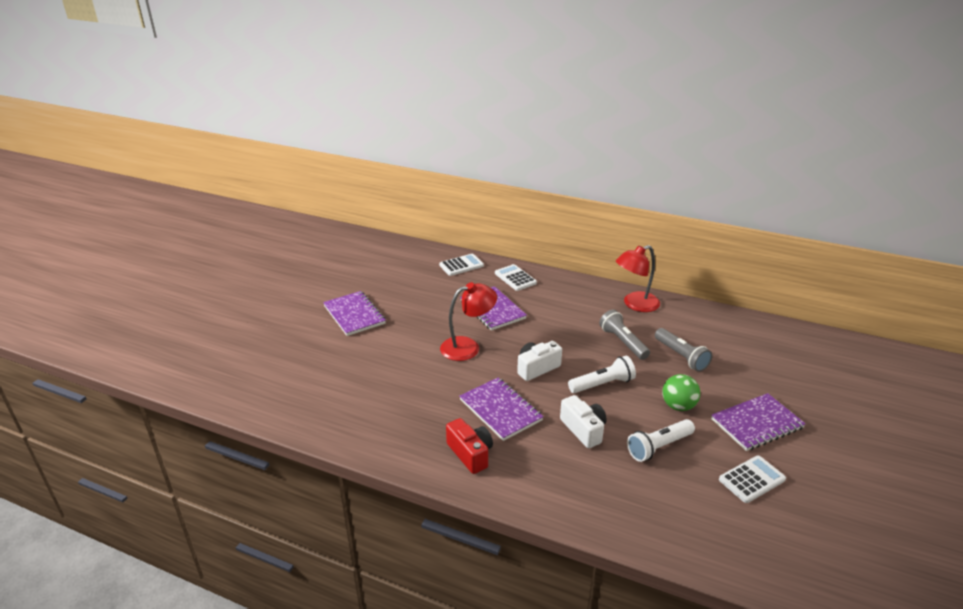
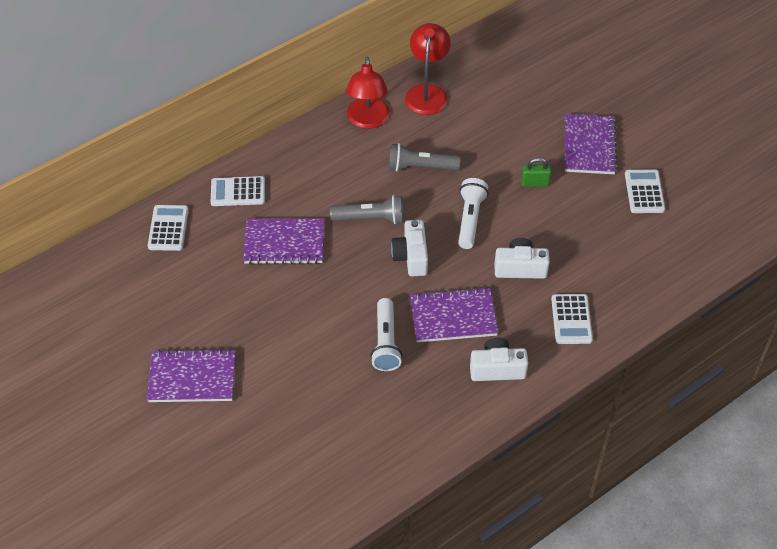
camera: 60 degrees left, 20 degrees up
red lamp [440,282,497,361] -> red lamp moved to [405,23,451,115]
red camera [446,418,493,474] -> white camera [470,338,528,381]
white flashlight [627,419,695,462] -> white flashlight moved to [371,298,402,371]
grey flashlight [655,328,712,372] -> grey flashlight moved to [330,195,403,224]
green ball [662,374,700,411] -> green padlock [521,157,551,187]
none -> white calculator [551,294,593,344]

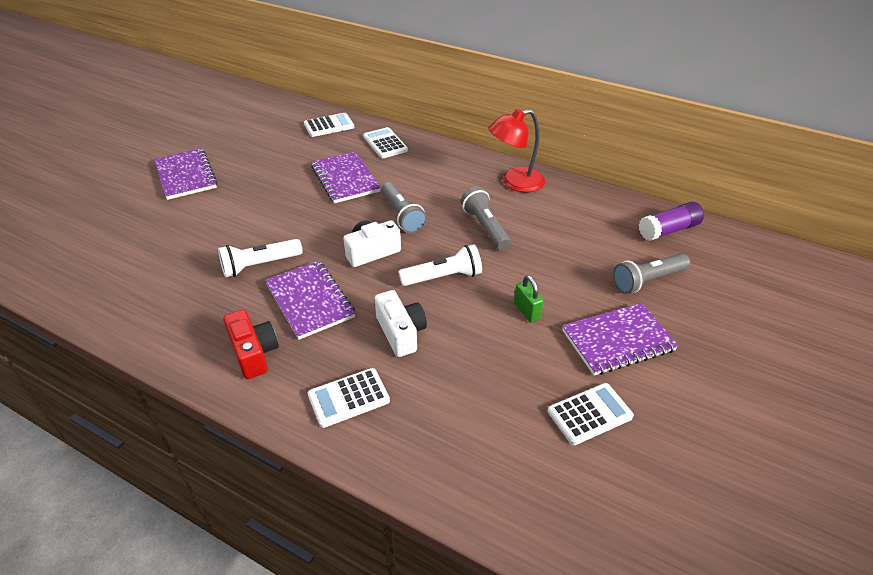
camera: 65 degrees right, 10 degrees down
red lamp [405,23,451,115] -> none
white camera [470,338,528,381] -> red camera [223,310,279,379]
none -> grey flashlight [613,253,690,294]
none -> purple glue stick [639,202,704,241]

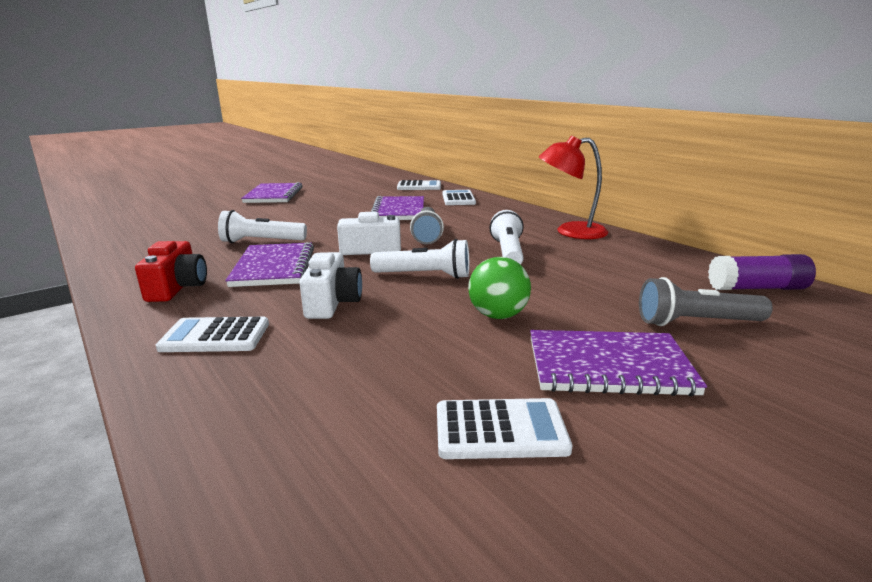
camera: 25 degrees right, 20 degrees down
grey flashlight [461,187,511,250] -> white flashlight [490,210,524,265]
green padlock [514,275,544,322] -> green ball [468,257,531,319]

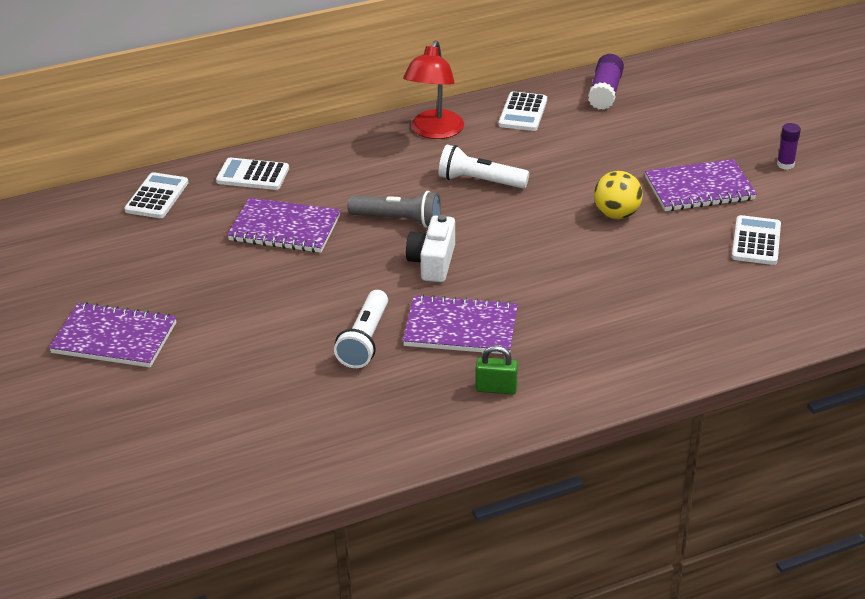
camera: 75 degrees left, 15 degrees up
red camera [135,241,207,302] -> green padlock [476,345,518,395]
white calculator [156,317,269,352] -> white calculator moved to [499,91,547,131]
white camera [299,252,362,319] -> none
white flashlight [370,239,469,279] -> none
green ball [468,257,531,319] -> yellow ball [594,171,643,219]
purple notebook [530,330,707,396] -> purple notebook turned 60 degrees clockwise [645,159,757,211]
grey flashlight [639,277,773,326] -> none
none -> purple glue stick [777,123,801,170]

